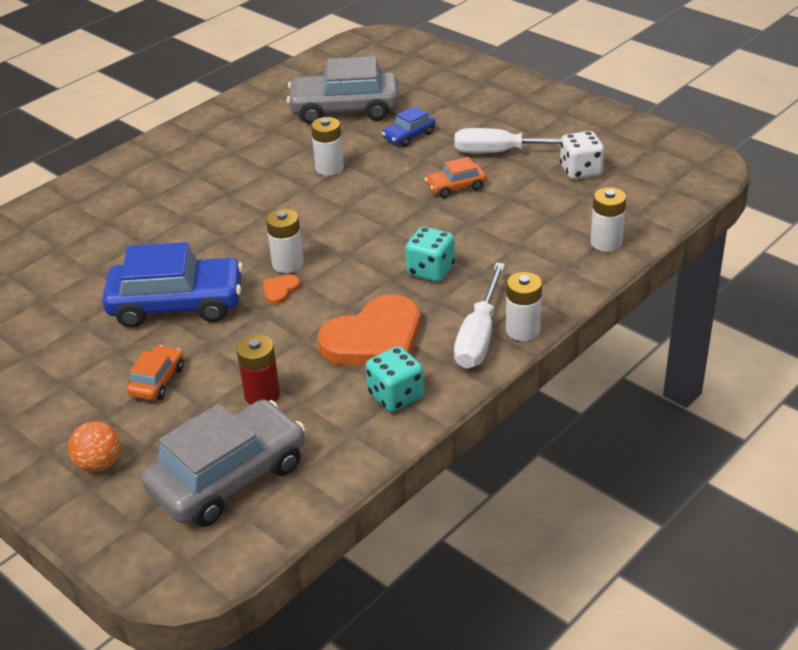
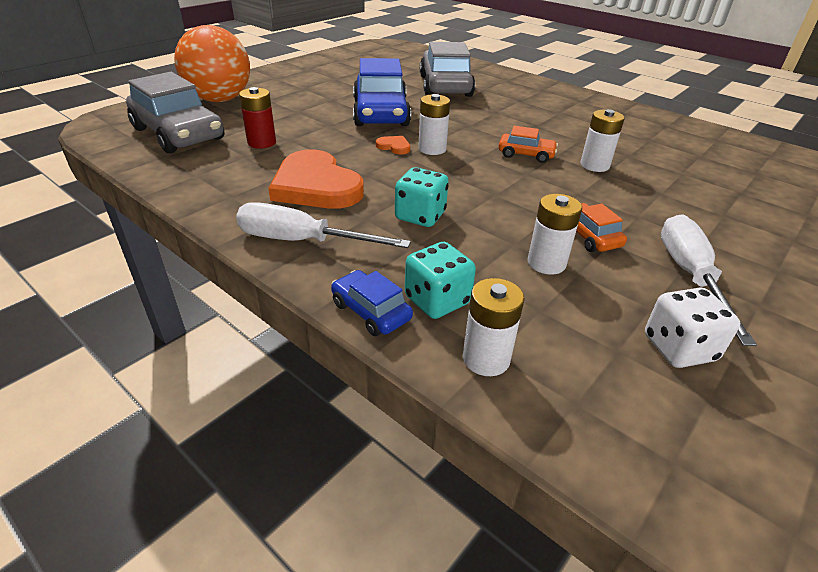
camera: 85 degrees right, 0 degrees up
orange ball [68,421,120,472] -> orange ball [174,25,250,102], size x2.15
orange car [126,345,184,400] -> orange car moved to [499,126,558,163]
grey car [287,56,399,124] -> grey car moved to [420,42,475,97]
turquoise dice [366,346,424,412] -> turquoise dice moved to [405,242,476,319]
blue car [382,106,436,147] -> blue car moved to [331,270,413,336]
white battery [506,272,542,341] -> white battery moved to [528,194,582,275]

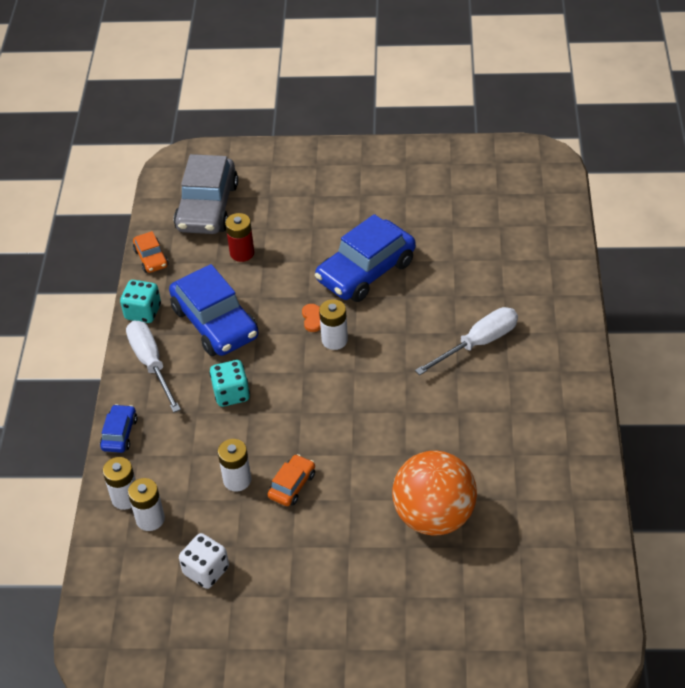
camera: 55 degrees right, 10 degrees up
orange ball [174,25,250,102] -> orange ball moved to [392,451,477,536]
orange heart [268,149,364,209] -> blue car [169,264,258,356]
turquoise dice [405,242,476,319] -> turquoise dice moved to [120,280,161,323]
grey car [420,42,475,97] -> none
orange car [499,126,558,163] -> orange car moved to [133,231,169,273]
white battery [580,109,625,172] -> white battery moved to [128,478,165,531]
white screwdriver [661,214,757,346] -> white screwdriver moved to [415,307,518,375]

